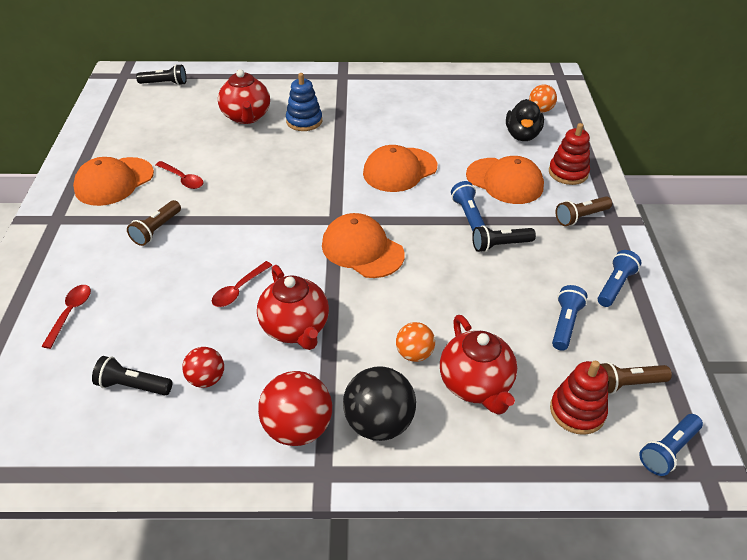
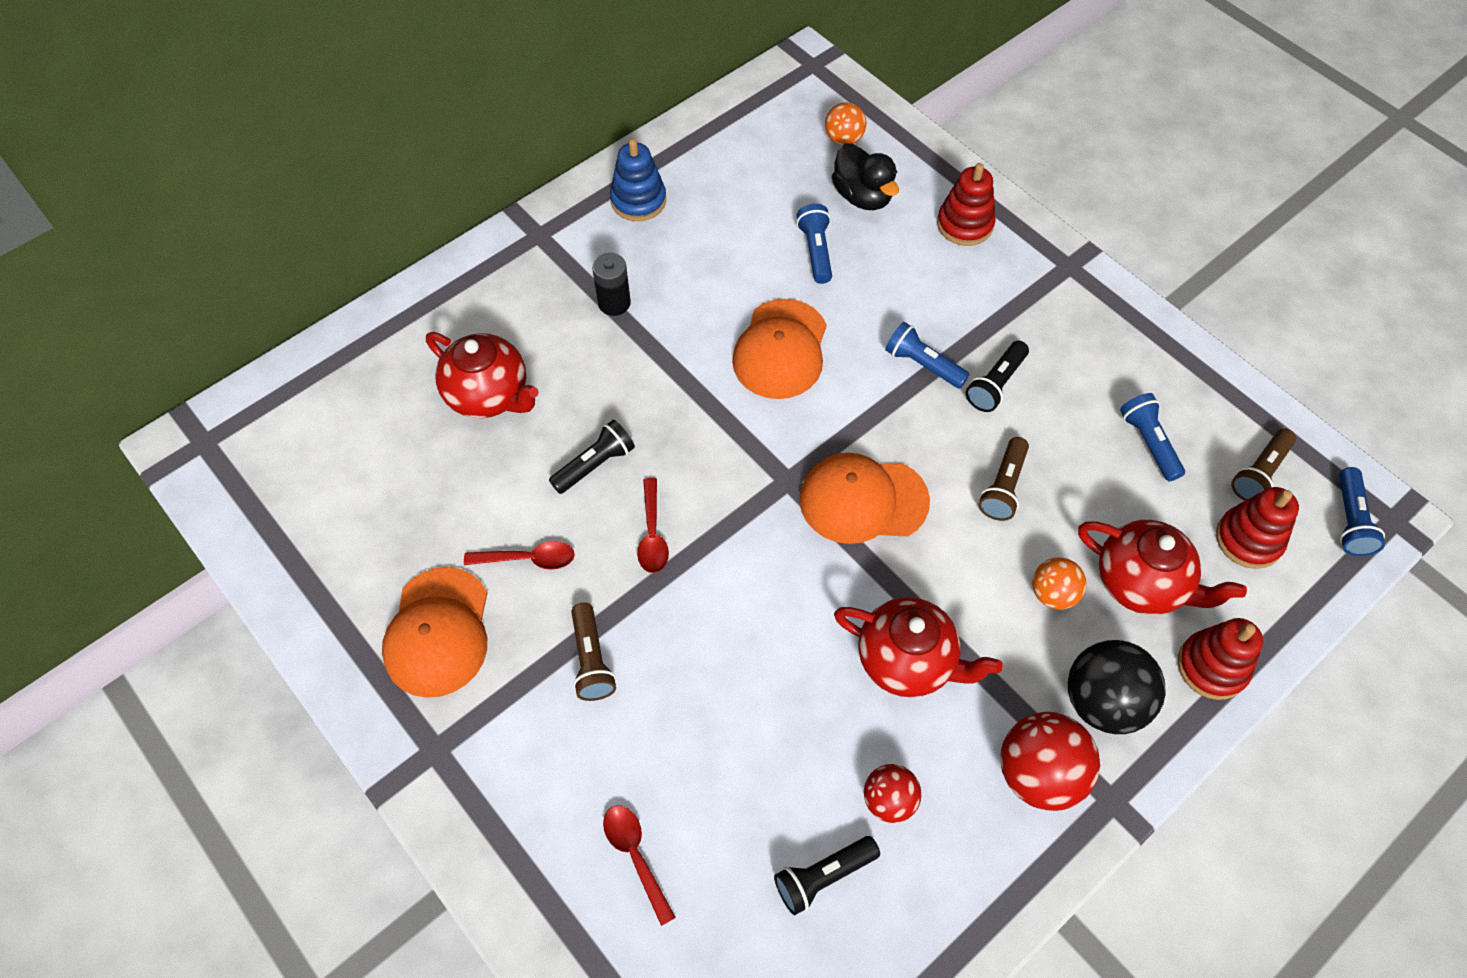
camera: 40 degrees left, 15 degrees up
black flashlight [136,64,187,85] -> black flashlight moved to [549,420,635,494]
red spoon [212,261,272,307] -> red spoon moved to [637,478,669,573]
blue stacking toy [286,73,322,131] -> blue stacking toy moved to [610,138,666,221]
orange cap [466,156,544,204] -> none
brown flashlight [555,196,612,226] -> brown flashlight moved to [978,437,1029,521]
blue flashlight [598,250,642,307] -> blue flashlight moved to [796,204,832,284]
none -> black battery [592,253,631,316]
none -> red stacking toy [1178,618,1263,700]

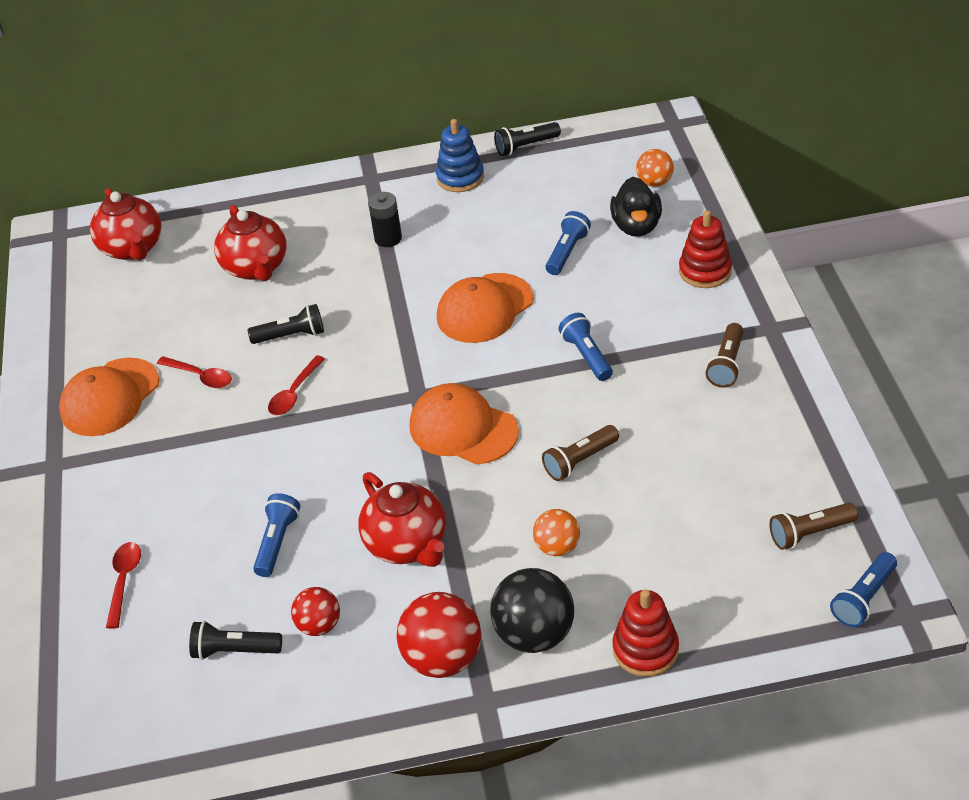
camera: 35 degrees right, 15 degrees down
brown flashlight [571,603,616,701] -> brown flashlight moved to [706,323,744,388]
black flashlight [966,341,1029,412] -> black flashlight moved to [494,122,561,156]
red teapot [1078,520,1247,615] -> red teapot moved to [90,188,161,260]
blue flashlight [1120,393,1185,481] -> blue flashlight moved to [253,493,300,577]
red stacking toy [1216,487,1299,569] -> none

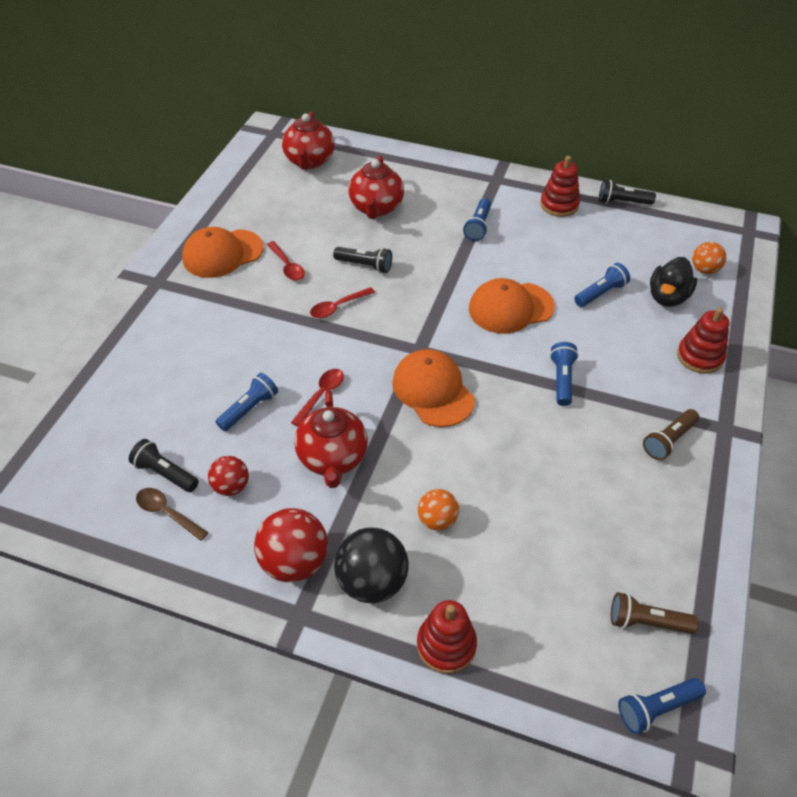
camera: 25 degrees right, 5 degrees up
red spoon [106,542,141,629] -> red spoon moved to [291,369,344,427]
black battery [368,192,402,247] -> blue flashlight [463,198,491,241]
blue stacking toy [436,119,484,192] -> red stacking toy [540,156,580,217]
brown flashlight [542,425,619,481] -> none
none -> brown spoon [136,488,209,541]

